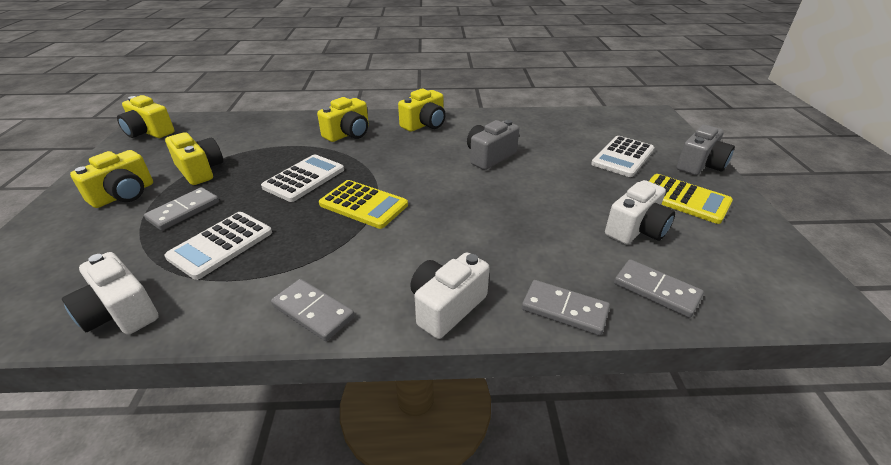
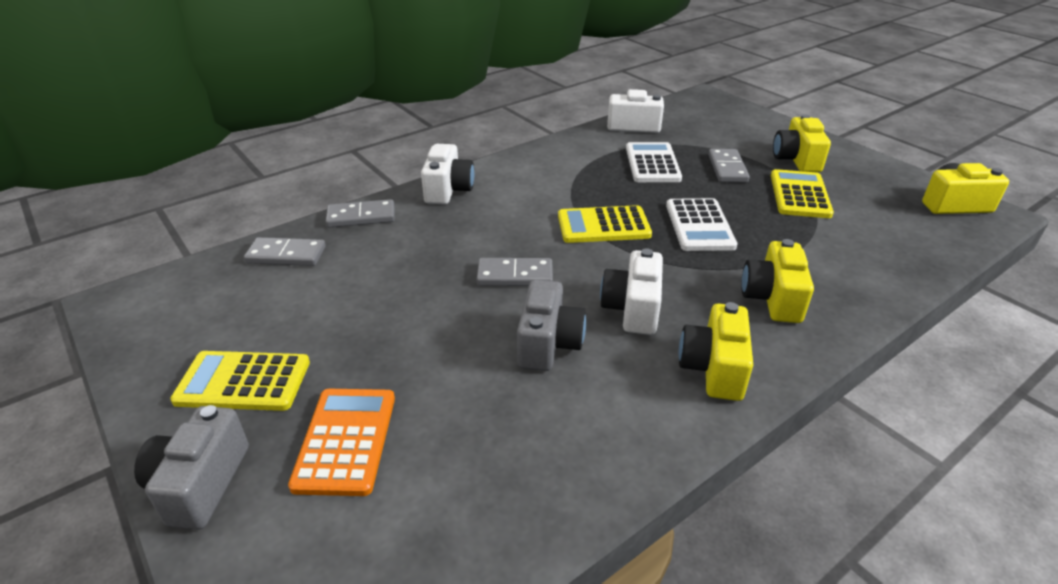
camera: 145 degrees right, 0 degrees up
yellow camera [165,132,223,185] -> yellow calculator [771,169,834,218]
grey domino [271,279,355,341] -> grey domino moved to [477,258,553,286]
white calculator [591,136,654,177] -> orange calculator [288,389,395,496]
white camera [605,180,675,244] -> white camera moved to [600,248,663,335]

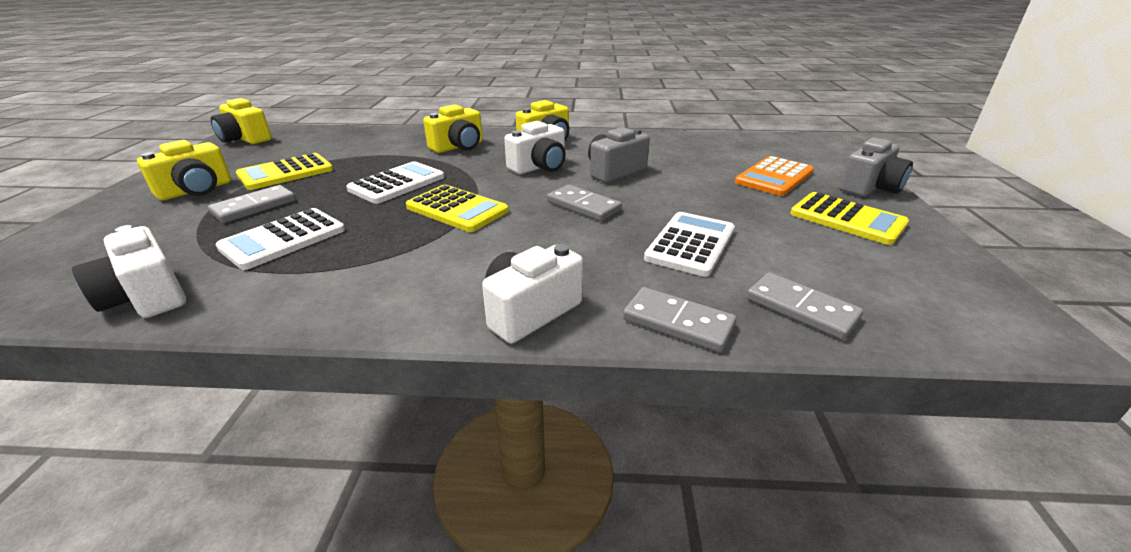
camera: 140 degrees left, 5 degrees down
none -> white calculator [644,212,735,277]

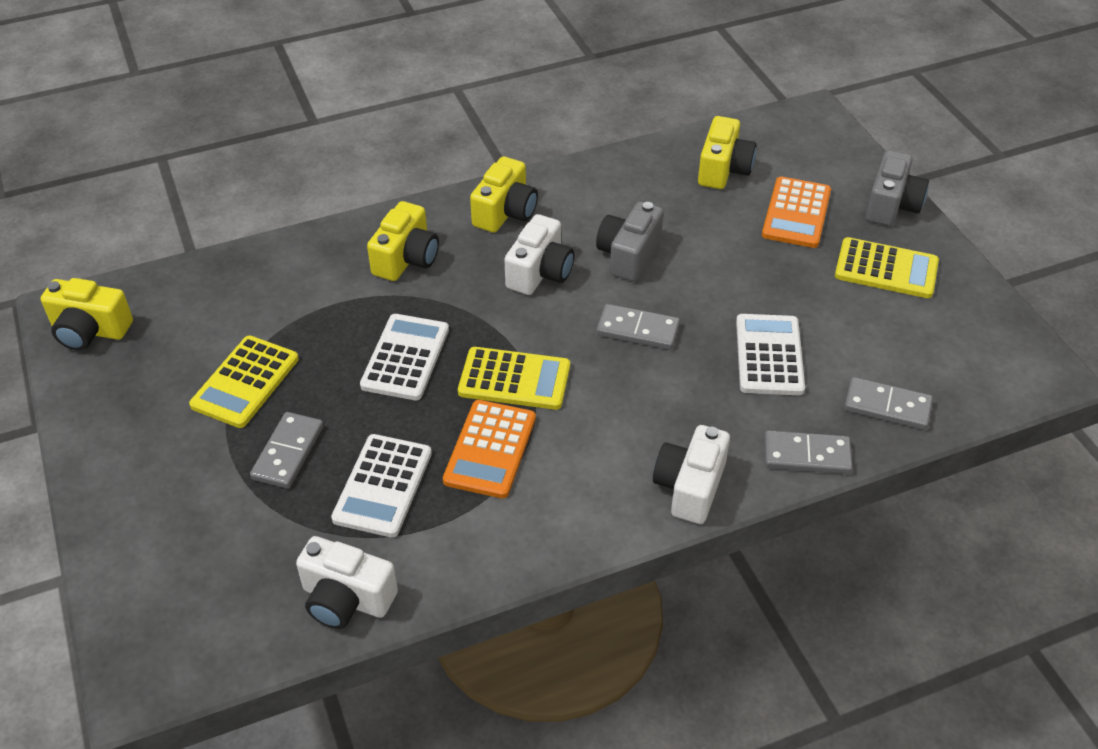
camera: 25 degrees left, 15 degrees up
yellow camera [137,140,231,200] -> yellow camera moved to [698,116,757,189]
none -> orange calculator [443,400,536,498]

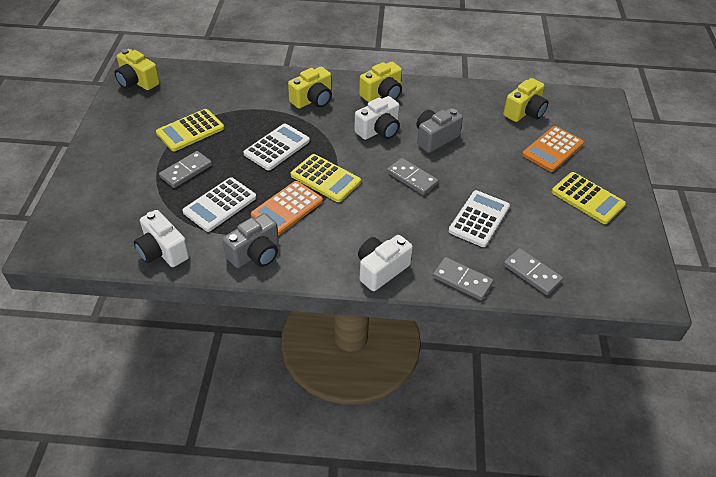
camera: 25 degrees right, 0 degrees up
grey camera [865,150,929,226] -> grey camera moved to [223,213,279,268]

